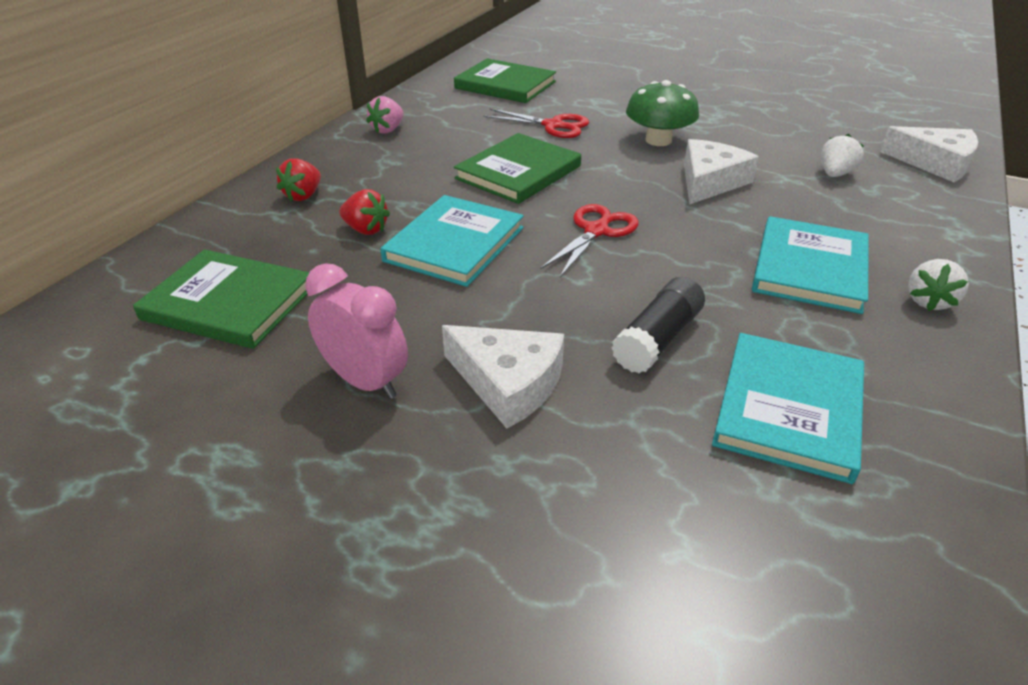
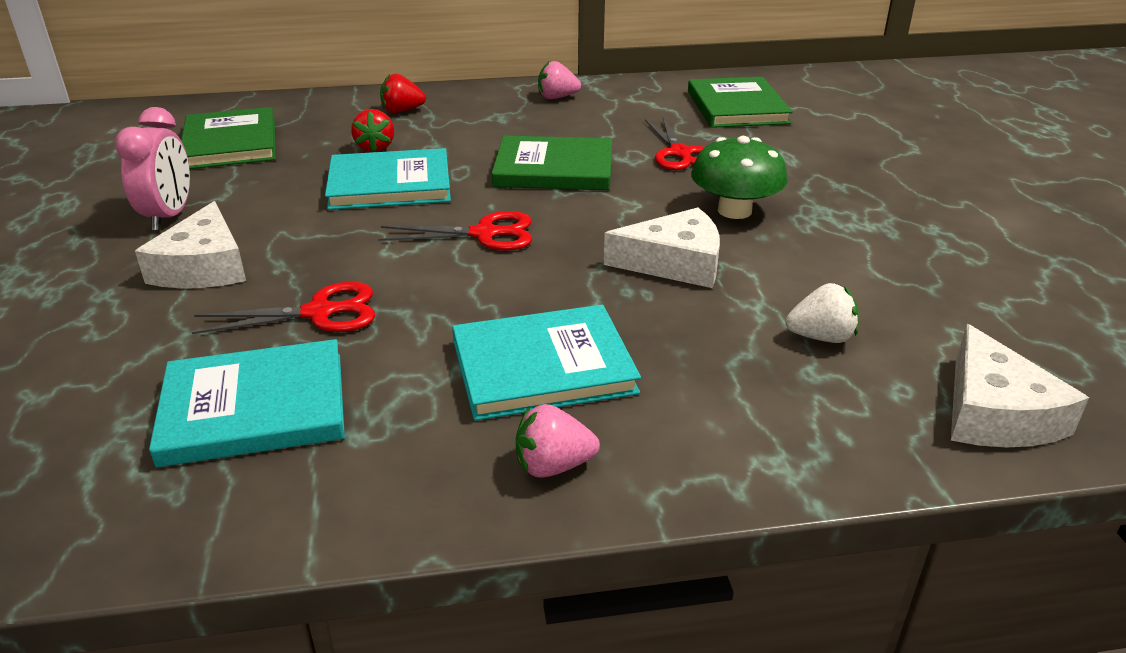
camera: 55 degrees right, 5 degrees down
black glue stick [611,277,705,373] -> red scissors [192,282,375,334]
white strawberry [908,259,969,311] -> pink strawberry [516,404,600,478]

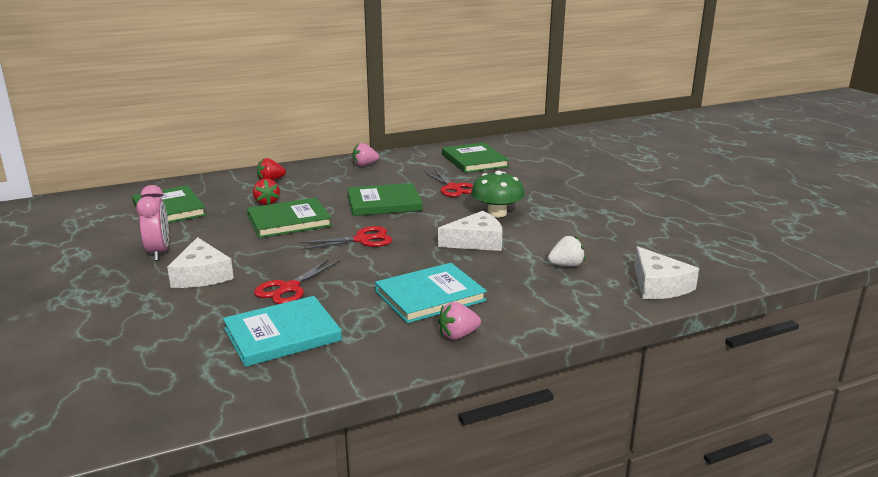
camera: 15 degrees left, 10 degrees down
red scissors [192,282,375,334] -> red scissors turned 150 degrees clockwise [254,259,340,304]
turquoise book [325,148,451,210] -> green book [247,198,332,238]

